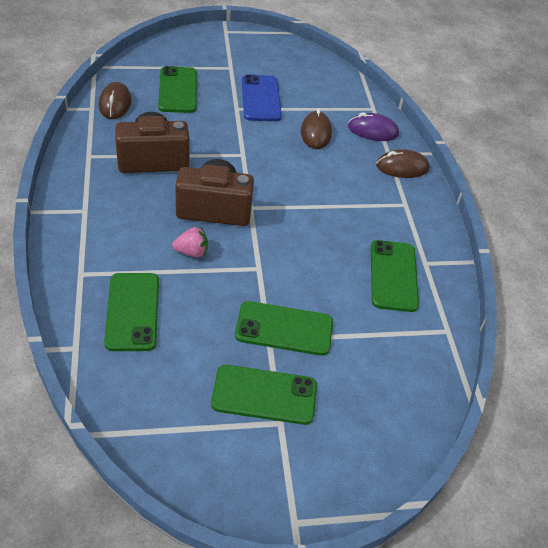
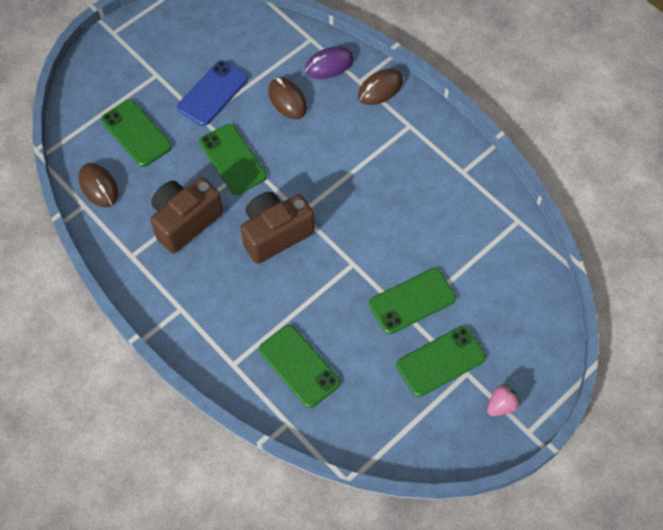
camera: 30 degrees left, 15 degrees up
pink strawberry [172,227,208,257] -> pink strawberry moved to [487,384,520,416]
blue phone [242,74,282,121] -> blue phone turned 75 degrees clockwise [177,60,248,126]
green phone [371,240,419,312] -> green phone moved to [199,124,267,195]

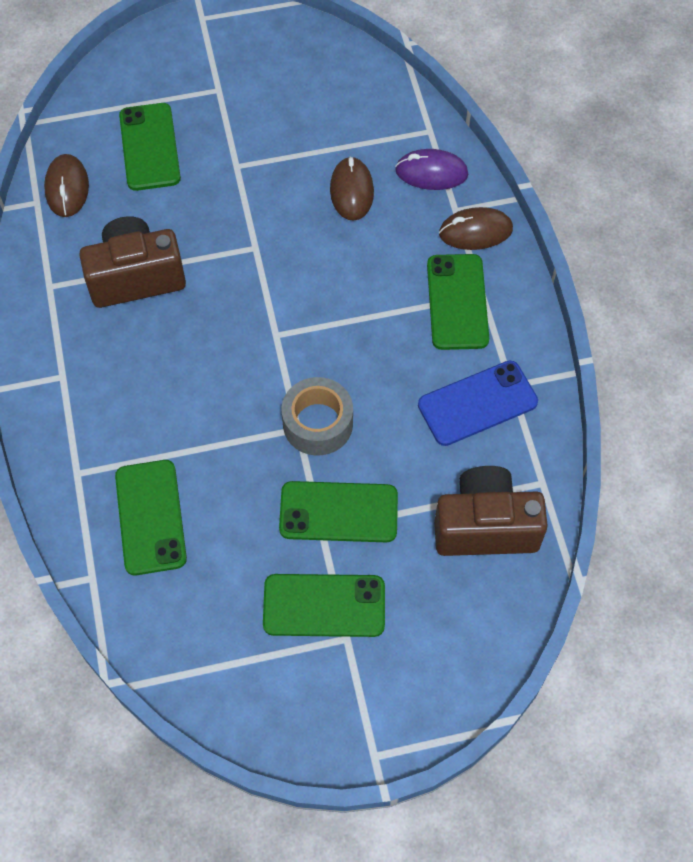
camera: 30 degrees right, 0 degrees up
blue phone [177,60,248,126] -> blue phone moved to [418,360,538,446]
green phone [199,124,267,195] -> green phone moved to [427,254,489,350]
brown camera [240,192,315,264] -> brown camera moved to [434,466,548,556]
pink strawberry [487,384,520,416] -> none
none -> grey tape [282,377,353,456]

